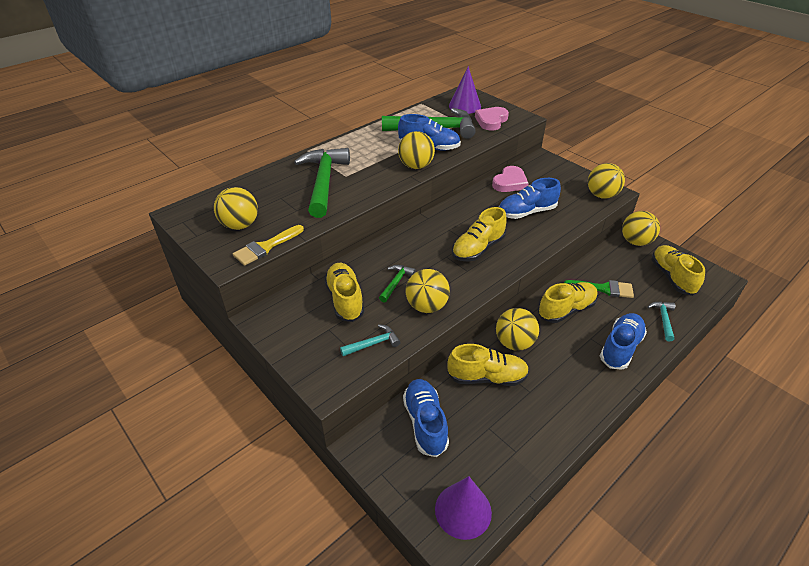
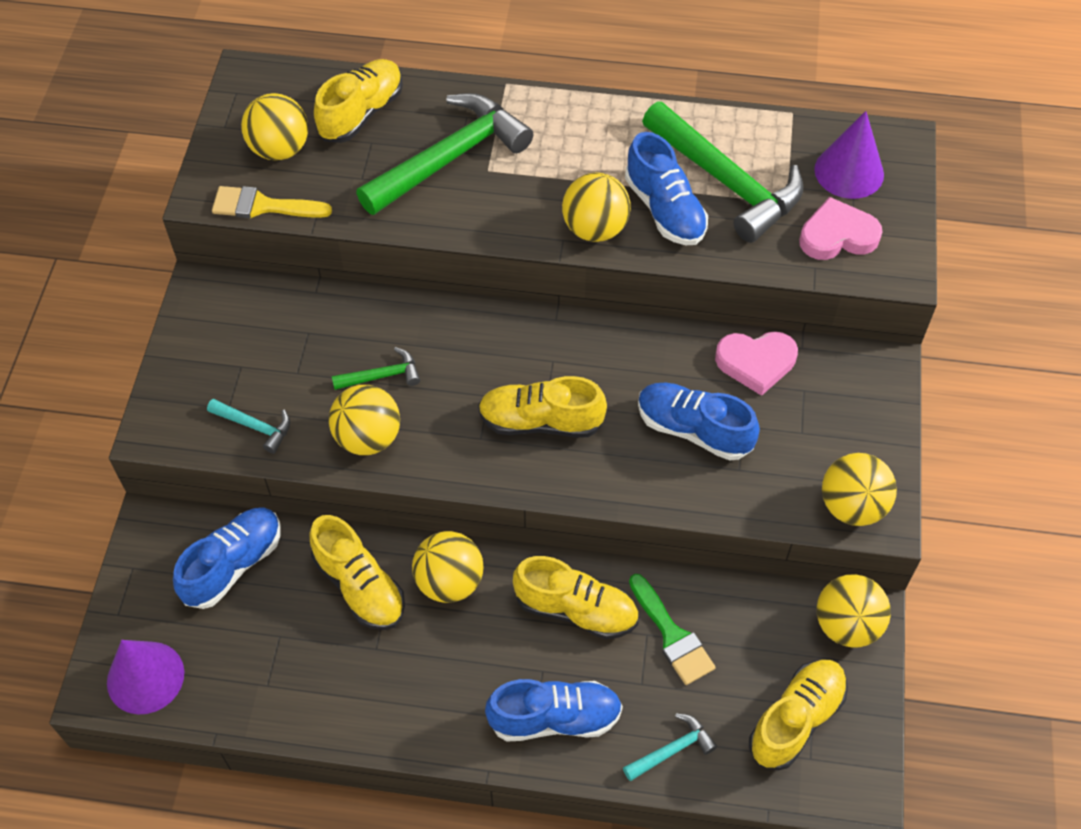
camera: 50 degrees right, 15 degrees up
yellow shoe [324,263,364,322] -> yellow shoe moved to [314,59,403,143]

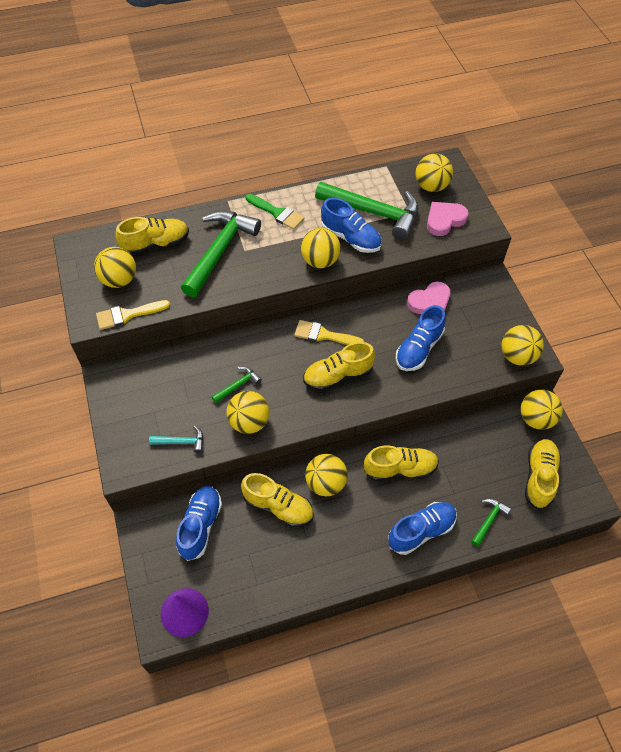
camera: 25 degrees left, 0 degrees up
yellow shoe [314,59,403,143] -> yellow shoe turned 60 degrees clockwise [116,217,189,255]
turquoise hammer [623,713,717,781] -> green hammer [471,498,511,546]
green brush [629,574,716,685] -> green brush moved to [246,194,305,230]
blue shoe [638,383,760,461] -> blue shoe turned 60 degrees counterclockwise [395,305,446,371]
purple cone [814,111,884,199] -> yellow ball [415,154,453,192]
none -> yellow brush [294,320,364,345]

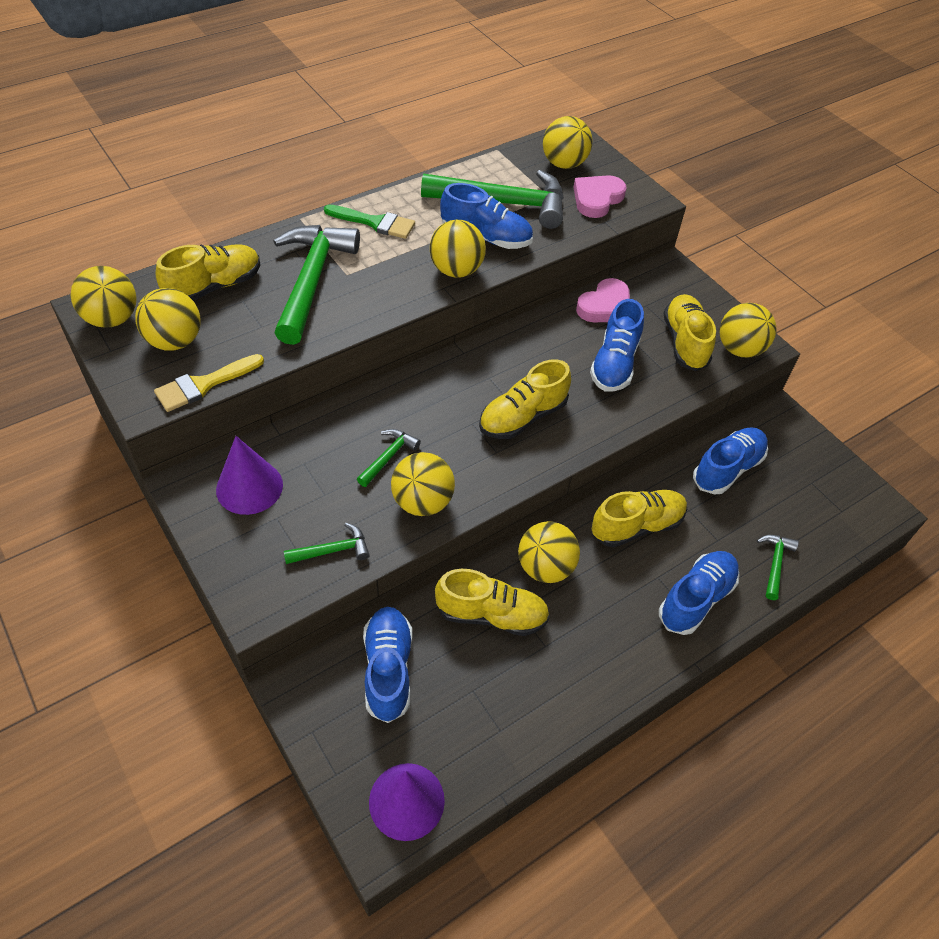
camera: 20 degrees left, 5 degrees down
turquoise hammer [149,426,203,453] -> green hammer [284,523,370,564]
yellow brush [294,320,364,345] -> none
yellow ball [521,389,563,430] -> yellow ball moved to [71,266,137,328]
yellow shoe [525,439,561,509] -> yellow shoe moved to [663,294,716,371]
none -> purple cone [216,436,283,515]
none -> blue shoe [693,427,768,495]

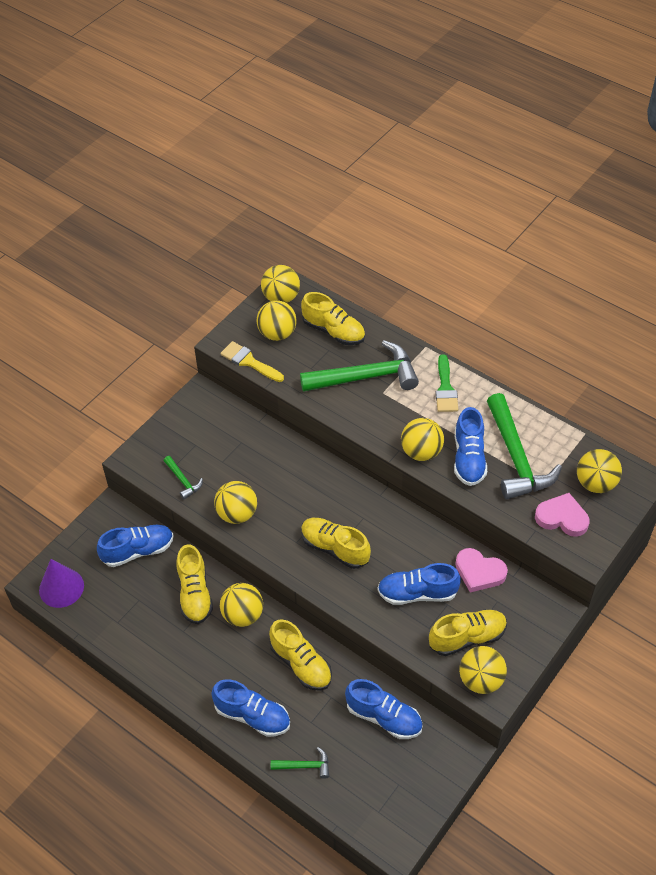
camera: 75 degrees right, 0 degrees up
purple cone [216,436,283,515] -> none
green hammer [357,429,421,487] -> none

